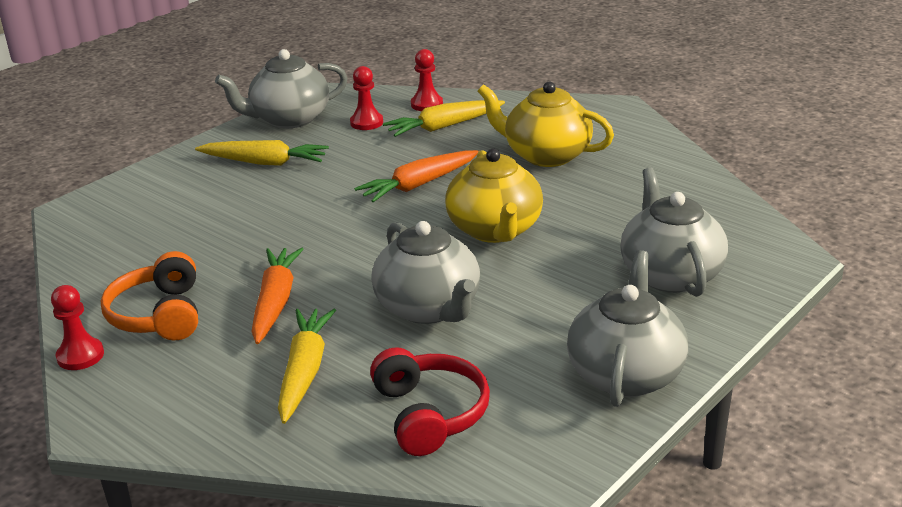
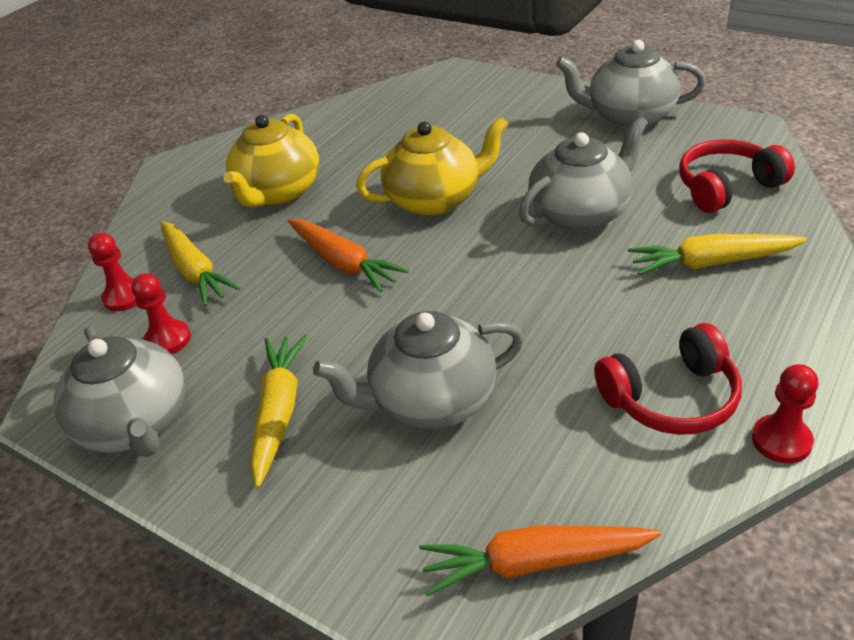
camera: 95 degrees left, 10 degrees up
orange headphones [101,251,198,340] -> red headphones [594,323,742,435]
orange carrot [251,247,303,344] -> orange carrot moved to [419,525,661,596]
grey teapot [621,168,728,297] -> grey teapot moved to [313,311,524,429]

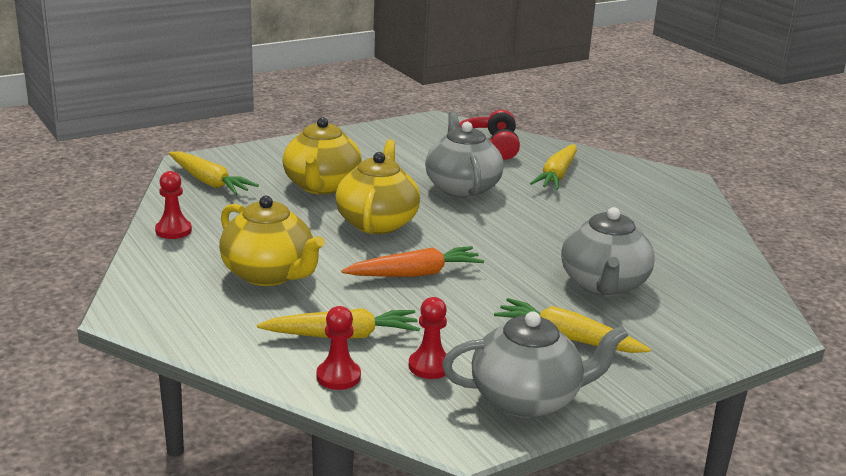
camera: 70 degrees left, 15 degrees down
orange carrot [419,525,661,596] -> none
grey teapot [556,39,706,128] -> none
red headphones [594,323,742,435] -> none
red pawn [752,364,818,463] -> red pawn moved to [155,171,192,239]
none -> yellow carrot [169,151,259,195]
none -> yellow teapot [283,117,362,194]

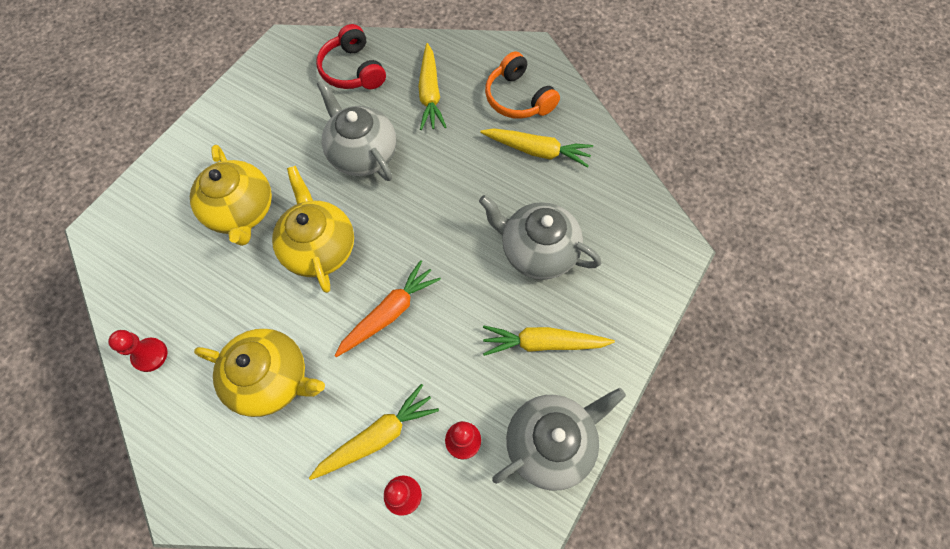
camera: 25 degrees left, 40 degrees up
yellow carrot [169,151,259,195] -> yellow carrot moved to [480,128,593,167]
grey teapot [561,207,655,296] -> grey teapot turned 135 degrees clockwise [479,195,601,280]
none -> orange headphones [485,51,560,119]

